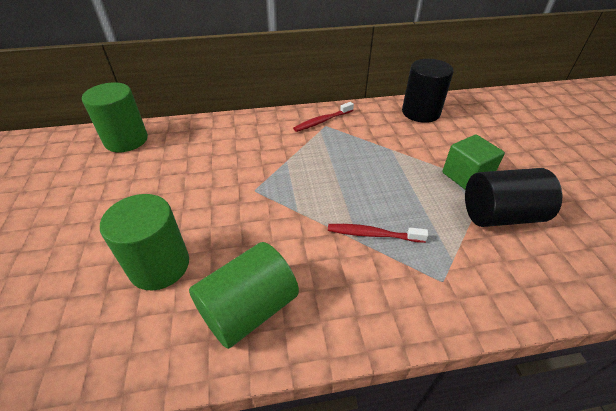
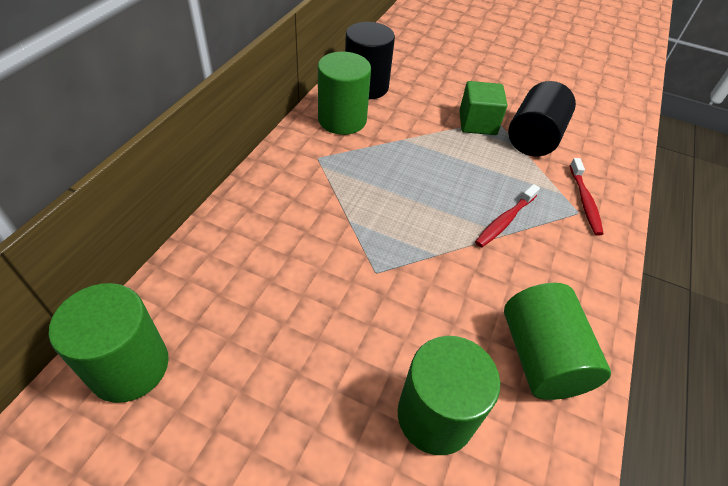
camera: 60 degrees left, 5 degrees up
red toothbrush [293,102,354,132] -> red toothbrush moved to [570,158,604,236]
none -> green cylinder [318,52,371,135]

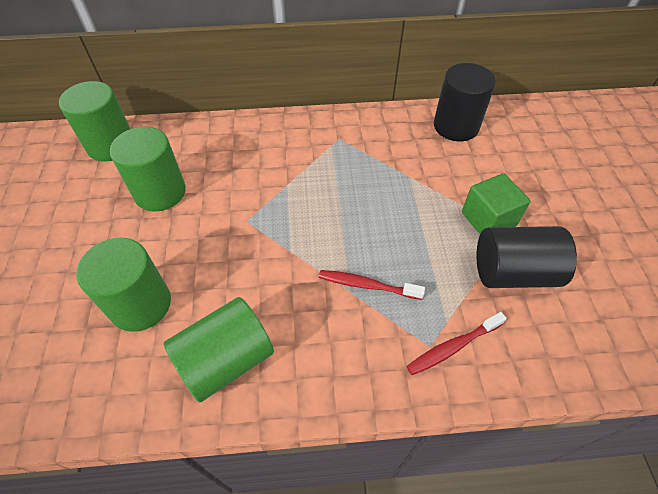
camera: 65 degrees right, 5 degrees up
green cylinder [318,52,371,135] -> green cylinder moved to [110,127,186,212]

